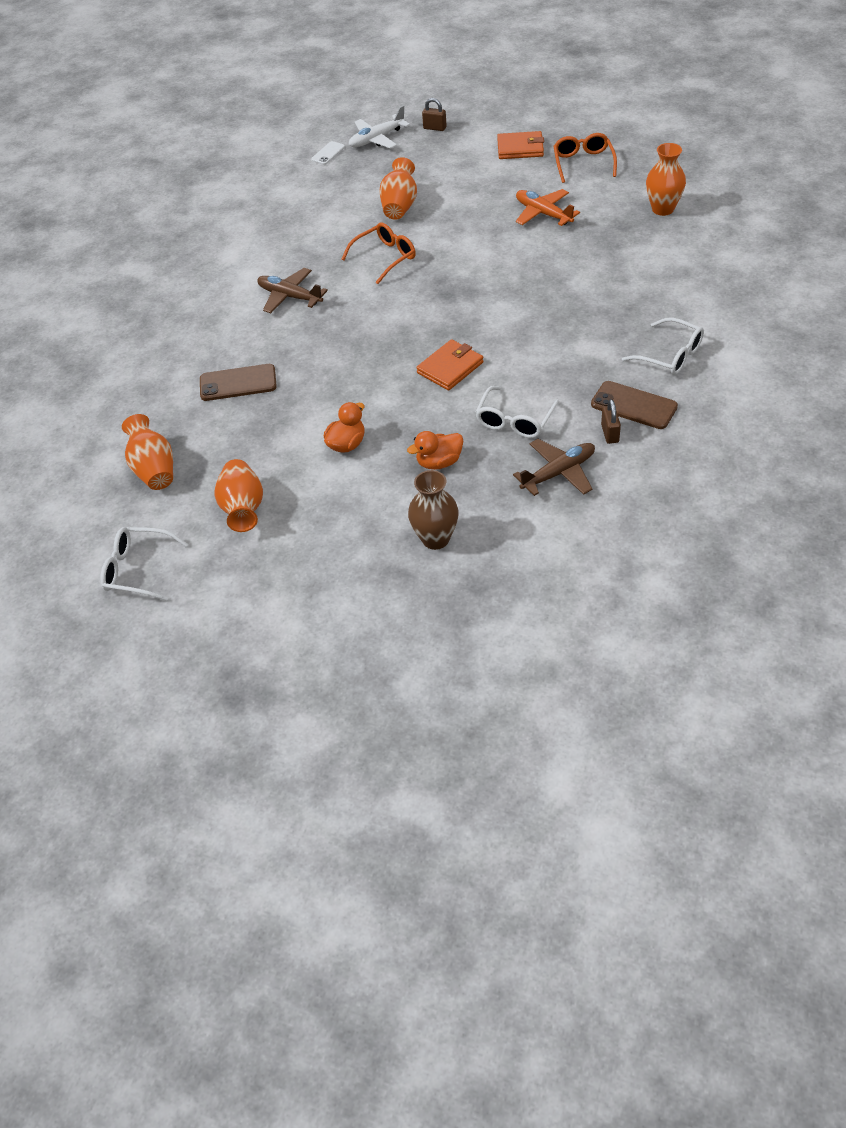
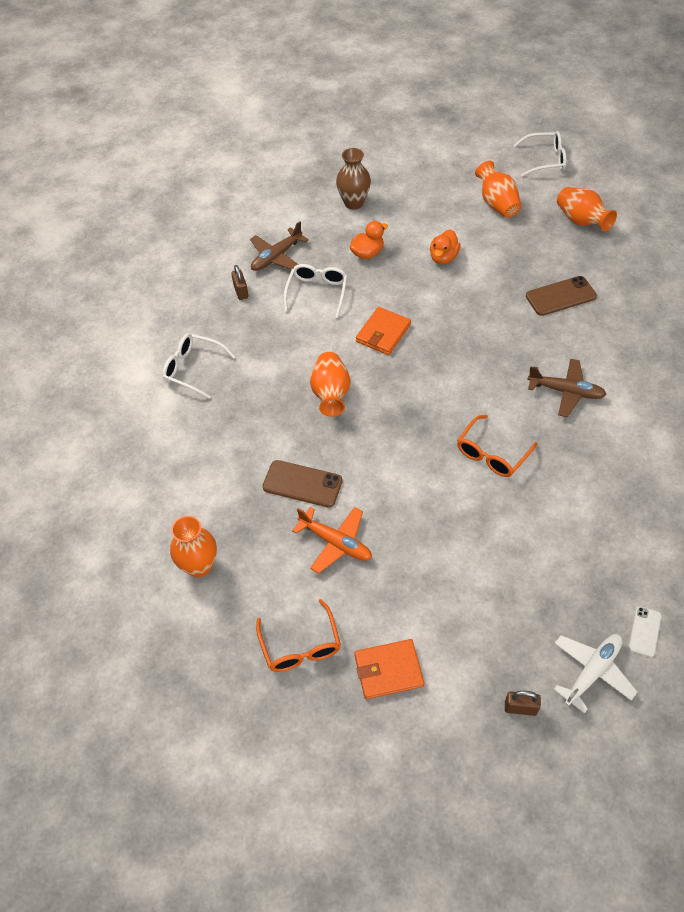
camera: 165 degrees right, 5 degrees up
orange vase [380,157,417,220] -> orange vase moved to [310,352,350,417]
brown phone [591,381,678,429] -> brown phone moved to [263,460,343,507]

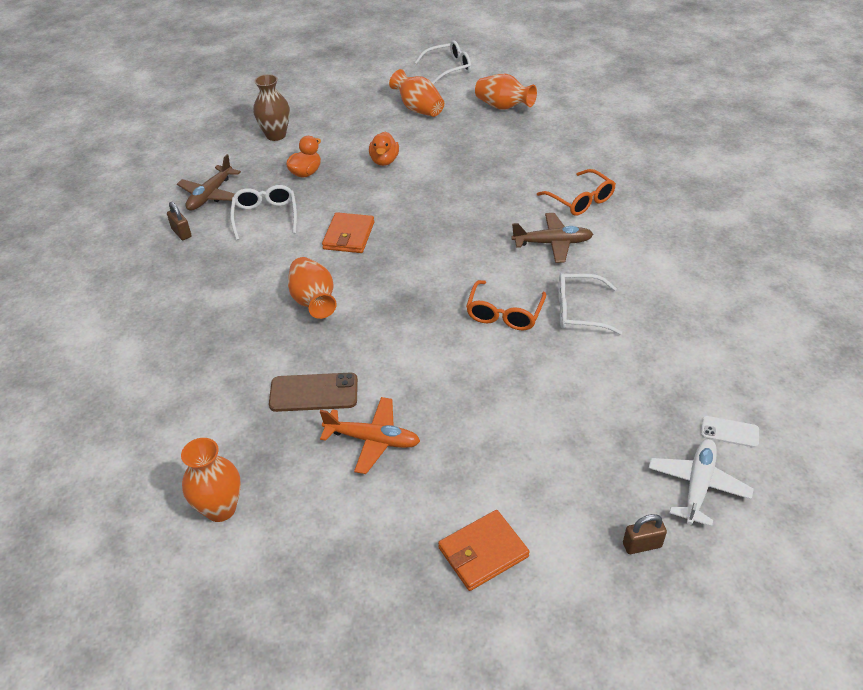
camera: 20 degrees left, 10 degrees down
white glasses [162,333,235,399] -> white glasses moved to [558,273,622,335]
orange glasses [256,599,341,672] -> orange glasses moved to [537,169,616,216]
brown phone [526,276,597,316] -> none
white phone [629,606,661,657] -> white phone turned 75 degrees counterclockwise [701,416,759,448]

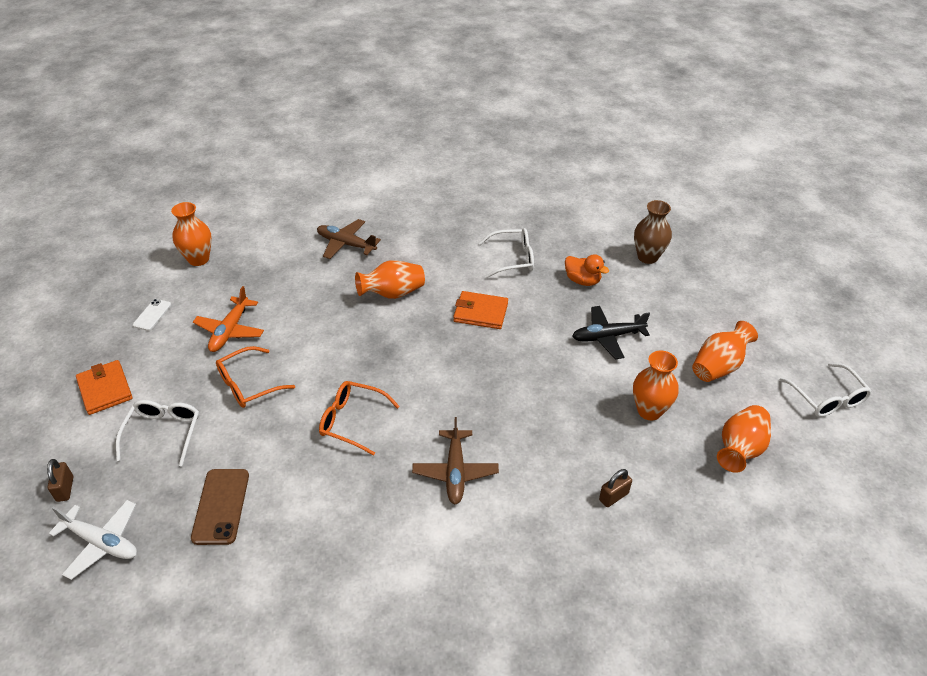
camera: 90 degrees right, 0 degrees up
brown padlock [167,202,192,240] -> brown padlock moved to [599,469,632,507]
brown plane [177,154,241,211] -> brown plane moved to [317,219,381,259]
brown phone [269,373,358,412] -> brown phone moved to [191,469,249,545]
orange duck [369,132,399,166] -> black plane [572,306,650,359]
orange glasses [537,169,616,216] -> orange glasses moved to [216,346,295,408]
white glasses [558,273,622,335] -> white glasses moved to [116,400,199,467]
white phone [701,416,759,448] -> white phone moved to [133,299,171,331]
none -> orange vase [633,351,679,420]

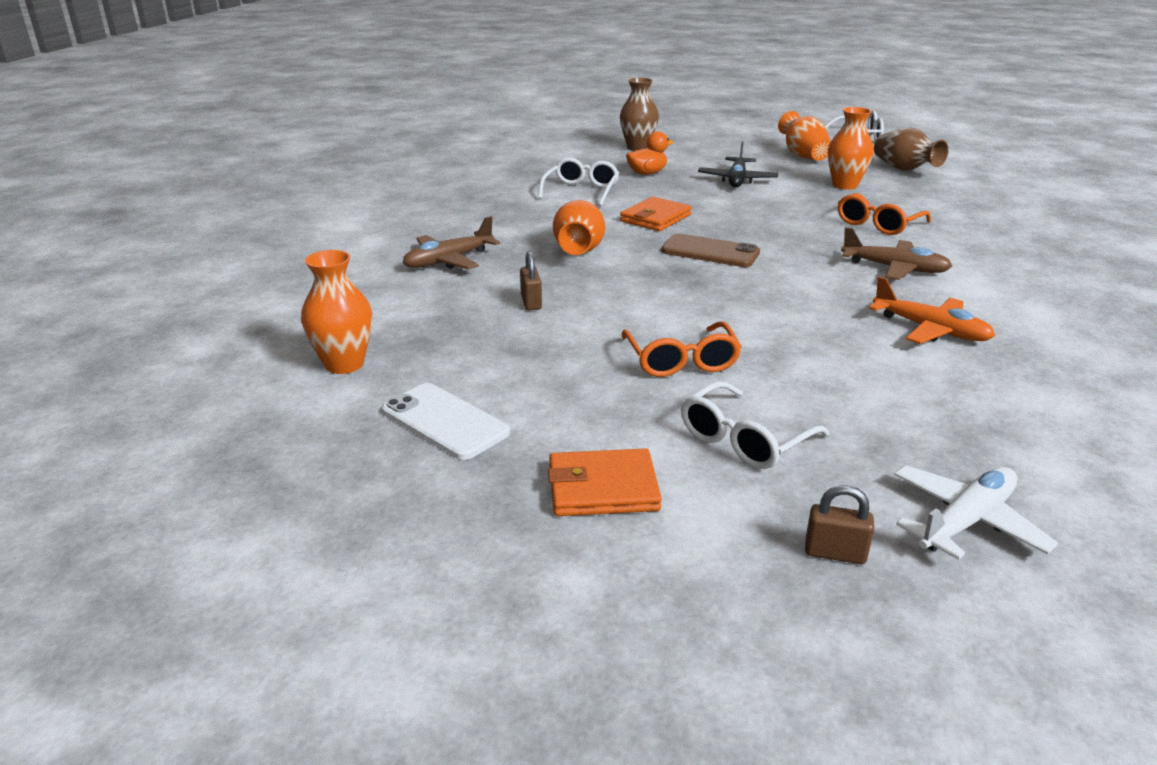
camera: 65 degrees left, 15 degrees down
white glasses [116,400,199,467] -> white glasses turned 75 degrees counterclockwise [681,381,830,469]
white phone [133,299,171,331] -> white phone [382,383,510,460], size x1.68
brown phone [191,469,249,545] -> brown phone moved to [661,233,760,267]
orange plane [193,286,264,352] -> orange plane moved to [869,277,995,344]
orange glasses [319,381,400,456] -> orange glasses moved to [838,193,931,235]
brown padlock [599,469,632,507] -> brown padlock moved to [520,251,542,310]
orange vase [717,405,771,473] -> brown vase [874,128,949,171]

